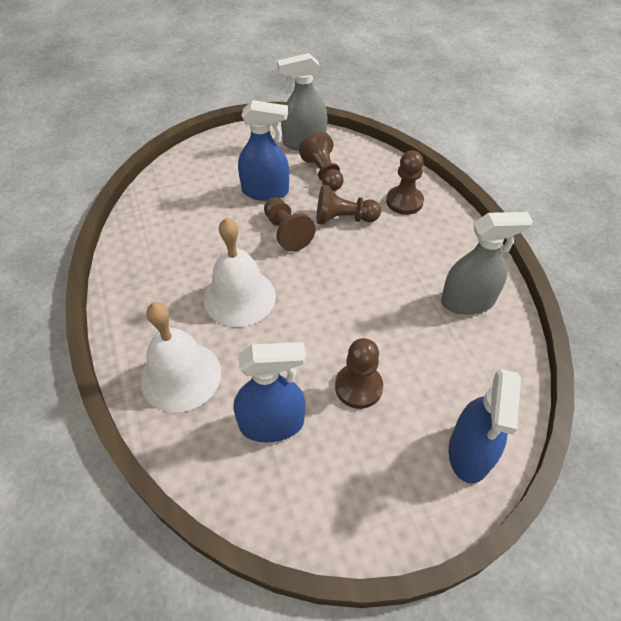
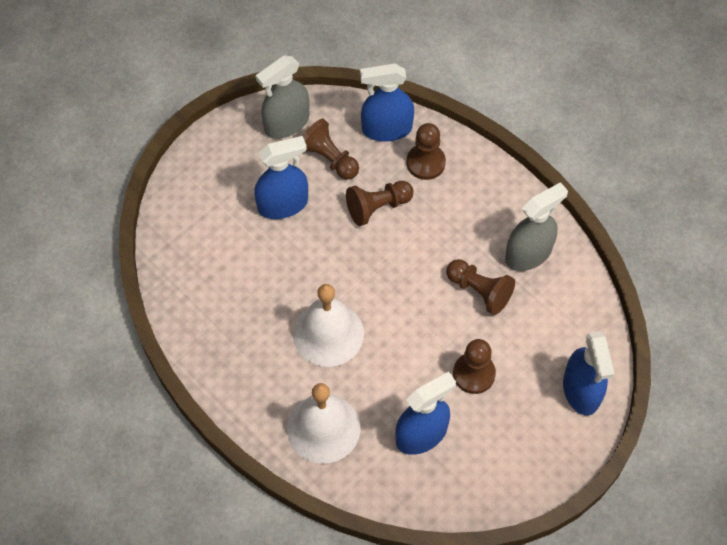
camera: 25 degrees left, 10 degrees up
brown pawn [264,197,316,252] -> brown pawn moved to [446,259,515,315]
none -> blue spray bottle [360,63,414,142]

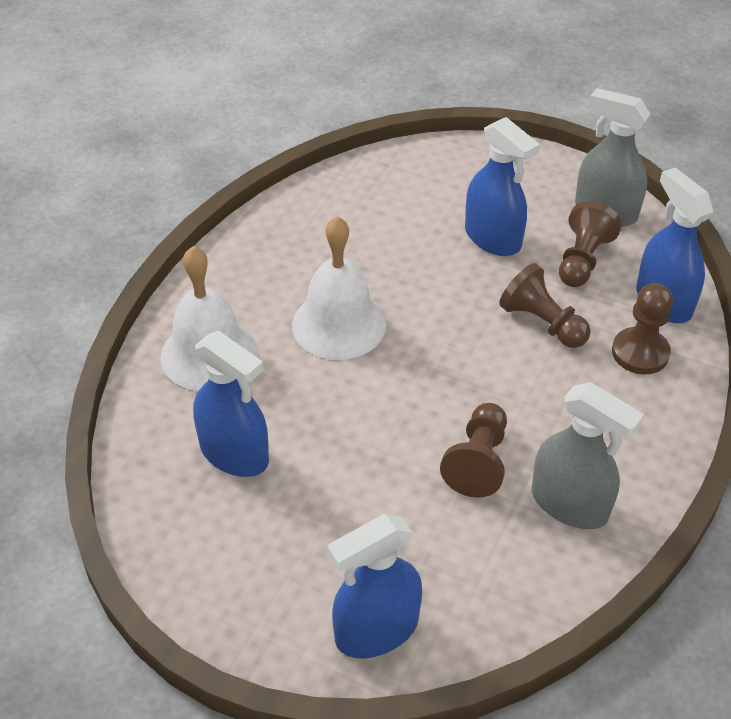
camera: 70 degrees right, 15 degrees down
brown pawn [453,339,496,394] -> none

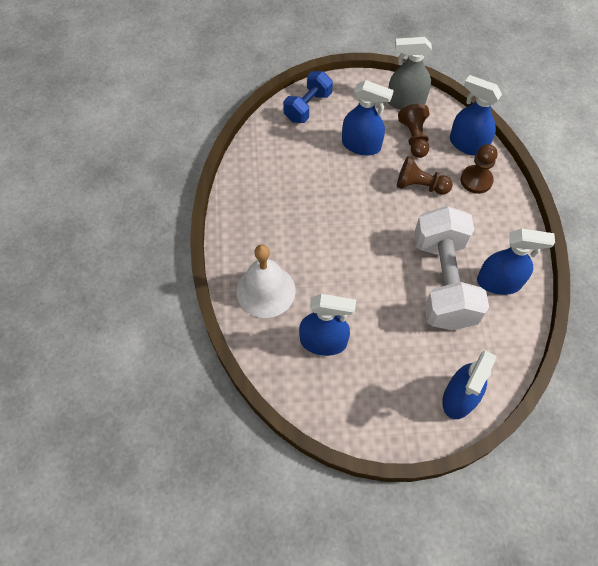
camera: 30 degrees left, 15 degrees up
white bell [292,216,386,360] -> none
brown pawn [440,403,507,498] -> white dumbbell [414,206,489,331]
grey spray bottle [532,382,644,529] -> blue spray bottle [477,228,555,295]
none -> blue dumbbell [283,71,333,123]

